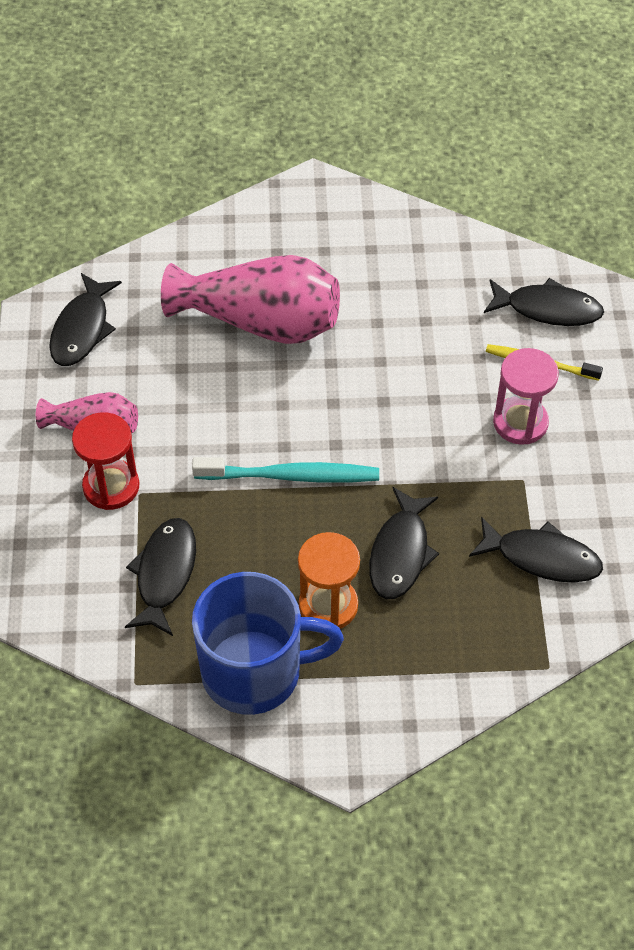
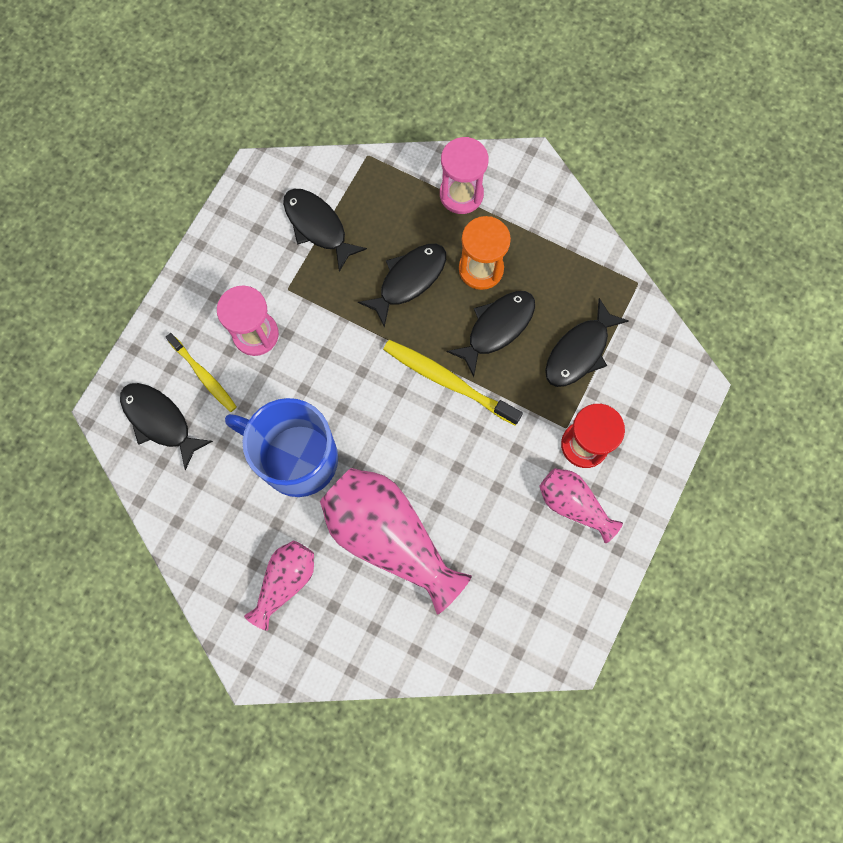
camera: 150 degrees left, 20 degrees up
black fish [49,273,122,366] -> black fish moved to [446,291,535,377]
turquoise toothbrush [192,457,379,483] -> yellow toothbrush [383,340,523,425]
blue mug [192,572,344,715] -> blue mug moved to [225,398,338,497]
none -> pink vase [244,541,314,631]
none -> pink hourglass [440,137,489,214]

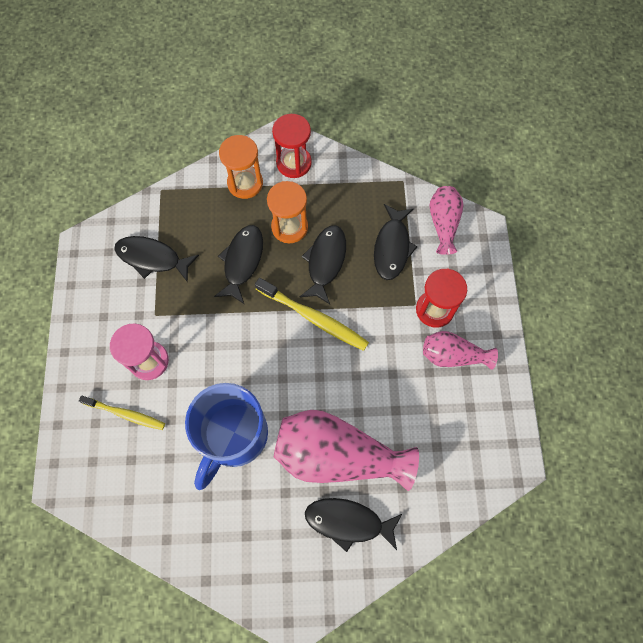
camera: 30 degrees left, 5 degrees down
black fish [120,383,213,470] -> black fish moved to [305,498,402,552]
blue mug [225,398,338,497] -> blue mug turned 60 degrees counterclockwise [185,383,268,490]
pink vase [244,541,314,631] -> pink vase moved to [430,186,463,255]
yellow toothbrush [383,340,523,425] -> yellow toothbrush turned 150 degrees counterclockwise [255,278,369,351]
pink hourglass [440,137,489,214] -> orange hourglass [219,135,263,199]
none -> red hourglass [272,114,312,178]

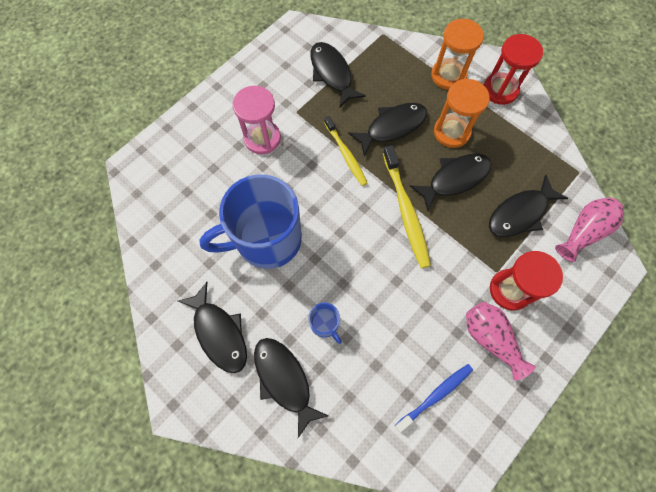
camera: 45 degrees right, 0 degrees up
yellow toothbrush [79,396,165,430] -> yellow toothbrush moved to [324,116,367,186]
pink vase [274,410,419,491] -> blue mug [308,302,342,344]
none -> black fish [178,282,247,373]
none -> blue toothbrush [395,364,473,432]

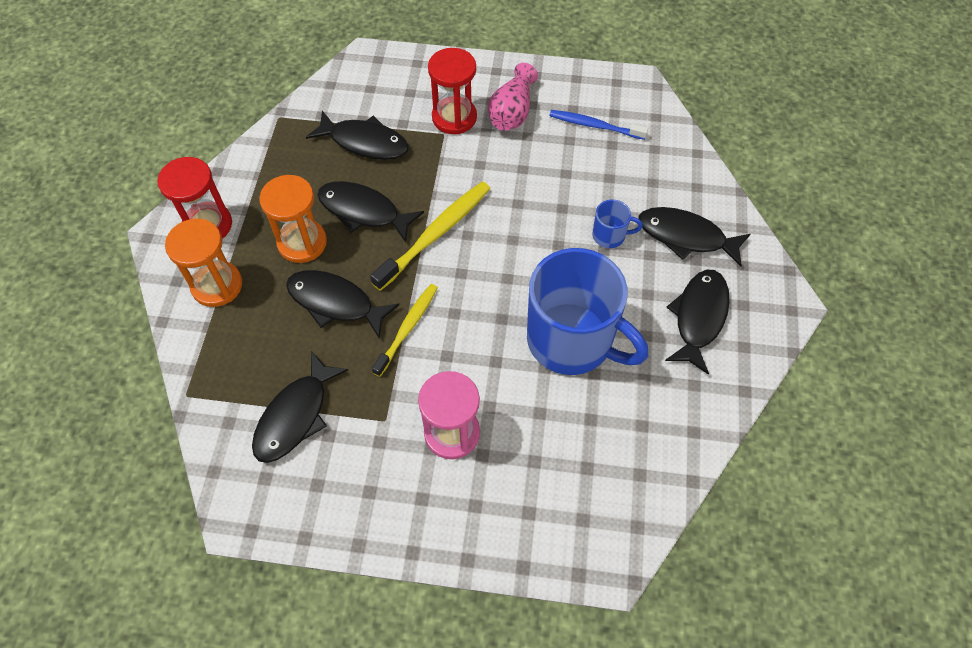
camera: 125 degrees left, 10 degrees down
black fish [254,338,329,438] -> black fish turned 90 degrees clockwise [638,207,751,267]
blue mug [308,302,342,344] -> blue mug turned 75 degrees clockwise [592,199,643,248]
pink vase [555,197,624,262] -> none

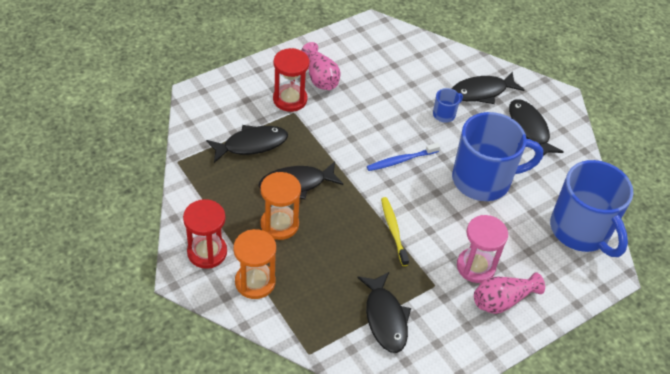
camera: 45 degrees left, 10 degrees down
black fish [286,270,399,339] -> none
yellow toothbrush [370,182,491,291] -> none
blue toothbrush [549,110,648,140] -> blue toothbrush moved to [367,143,440,171]
none -> pink vase [474,272,545,314]
none -> blue mug [550,160,633,257]

